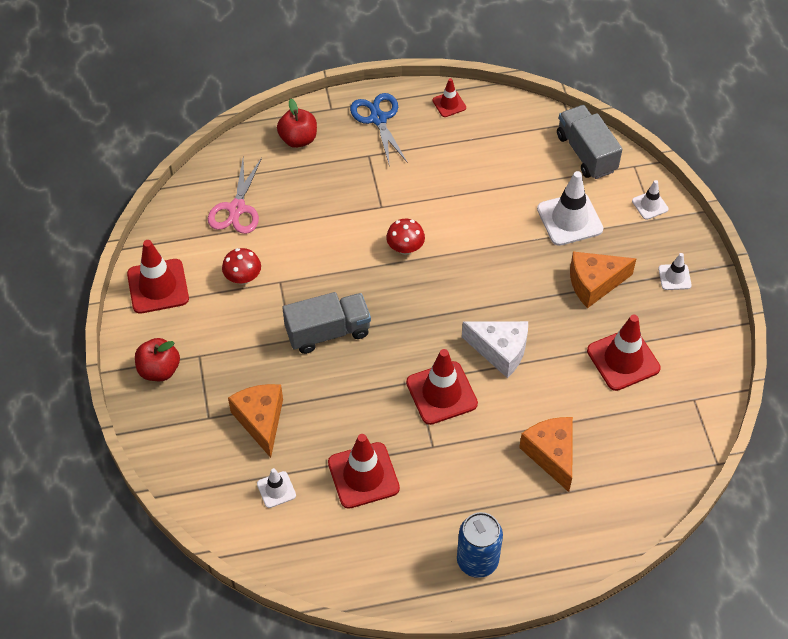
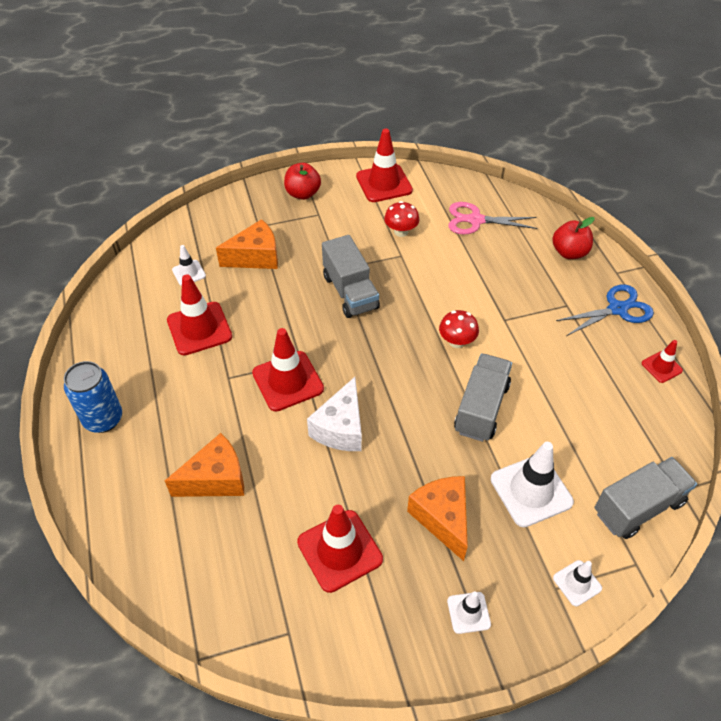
camera: 85 degrees right, 5 degrees down
none -> grey truck [454,353,512,442]

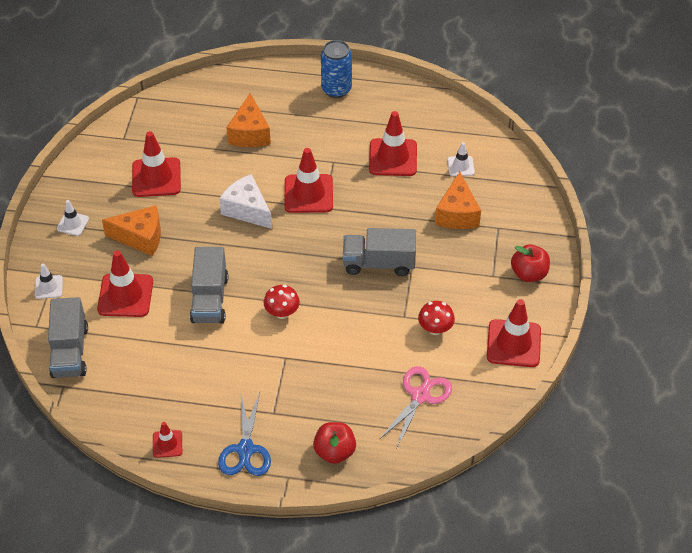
camera: 115 degrees right, 0 degrees up
grey truck [454,353,512,442] -> grey truck turned 45 degrees clockwise [190,247,228,324]
white traffic cone [491,442,574,527] -> red traffic cone [97,250,153,317]

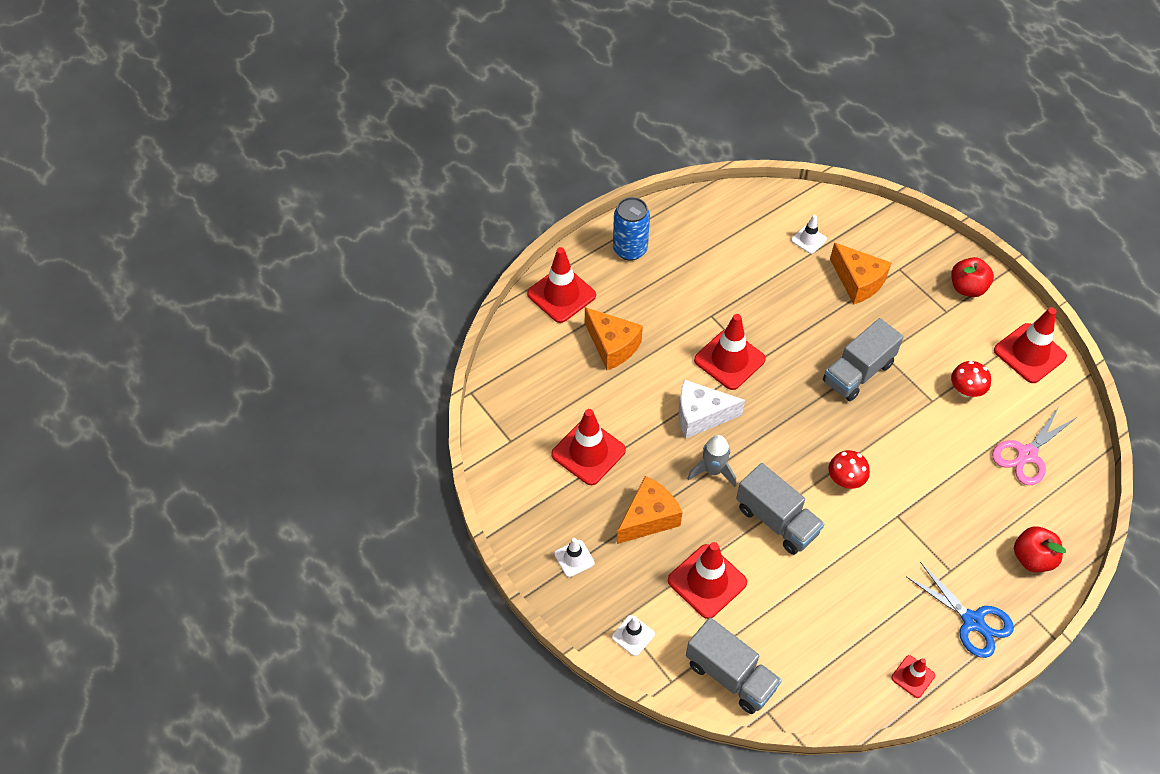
camera: 45 degrees left, 5 degrees up
red traffic cone [369,111,417,176] -> red traffic cone moved to [527,247,596,323]
pink scissors [379,366,452,448] -> pink scissors turned 120 degrees counterclockwise [992,407,1077,485]
none -> grey rocket [687,435,736,487]

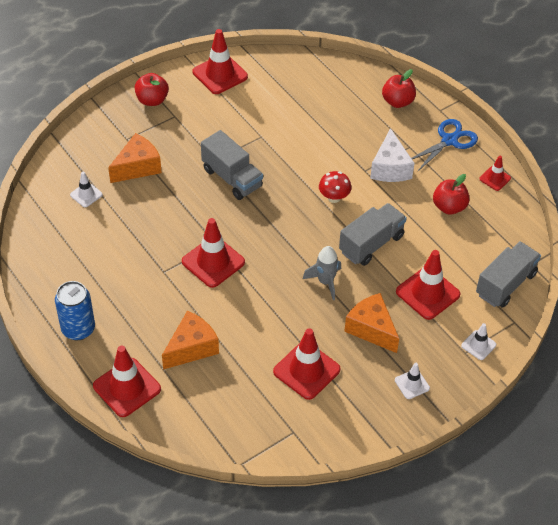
camera: 90 degrees left, 5 degrees down
white cheese [679,379,745,438] -> white cheese moved to [370,128,414,182]
red mushroom [951,361,991,398] -> none
pink scissors [992,407,1077,485] -> none
none -> red apple [433,174,470,215]

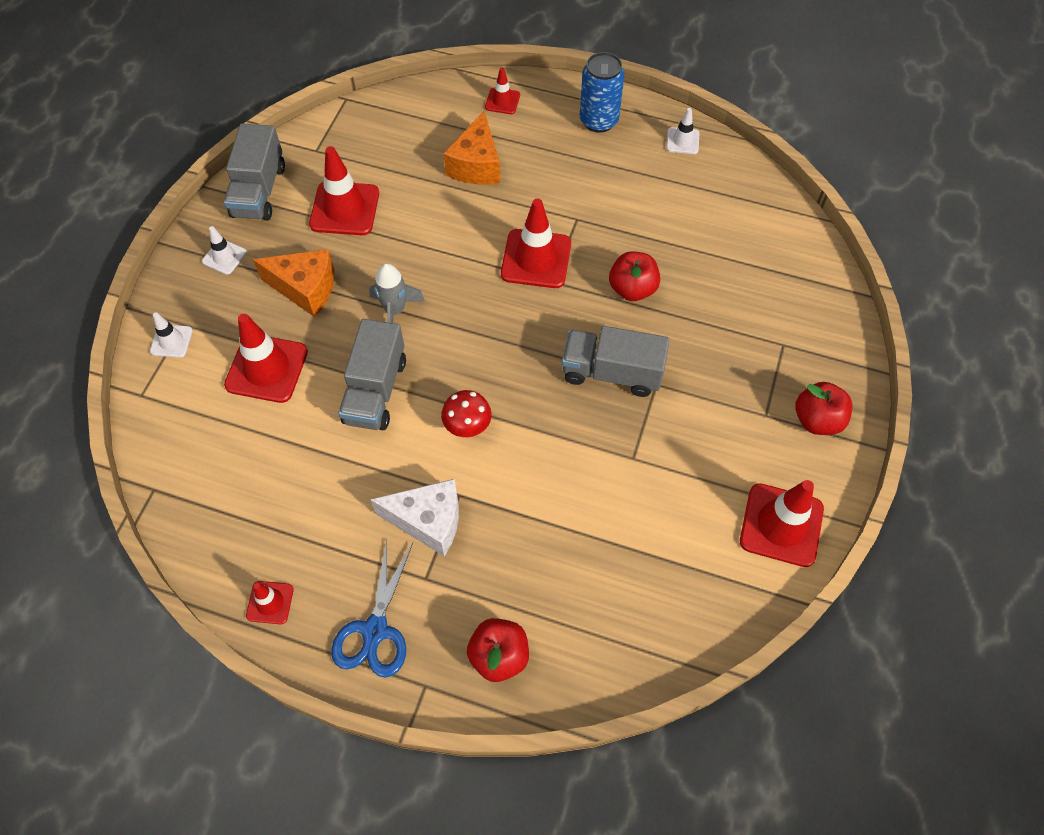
camera: 145 degrees right, 10 degrees up
white traffic cone [70,172,103,207] -> white traffic cone moved to [666,108,699,154]
red traffic cone [93,346,161,417] -> red traffic cone [485,67,520,114], size x0.53
orange cheese [108,133,162,183] -> none
white cheese [370,128,414,182] -> white cheese turned 135 degrees clockwise [370,479,459,556]
red apple [433,174,470,215] -> red apple moved to [609,251,660,301]
grey truck [476,241,541,308] -> grey truck moved to [224,123,285,221]

